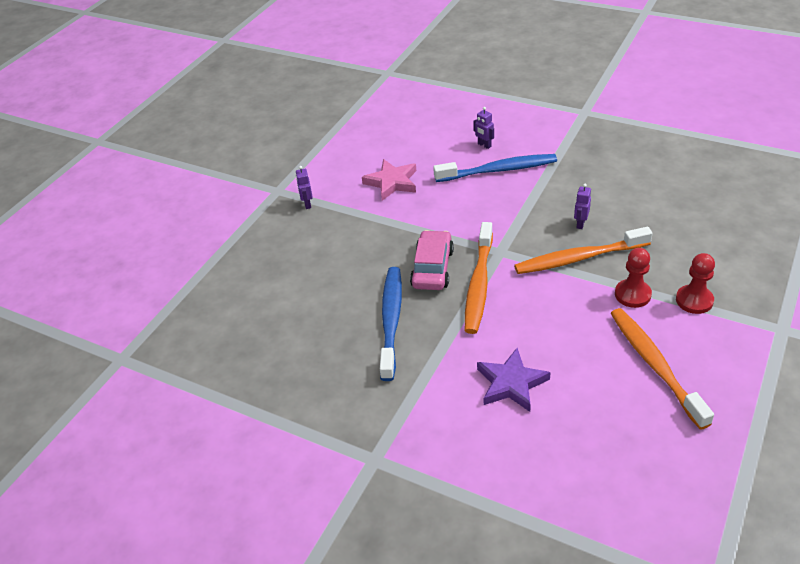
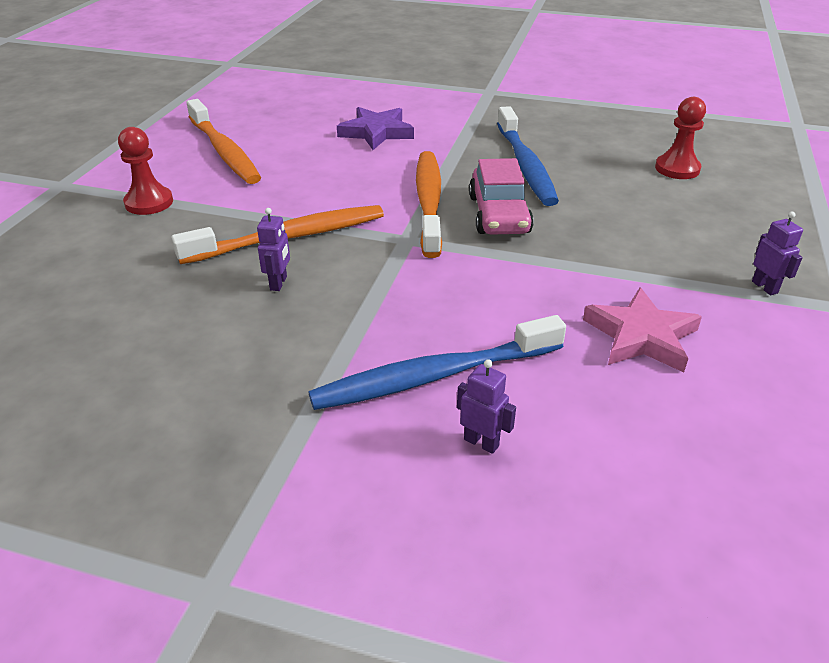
camera: 165 degrees right, 5 degrees down
red pawn [615,248,652,308] -> red pawn moved to [655,97,706,179]

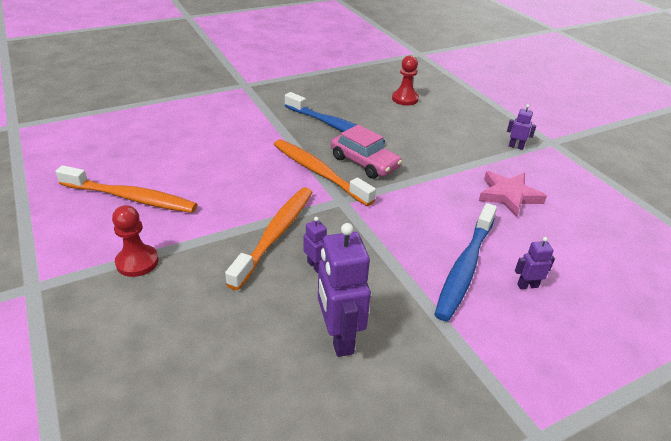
camera: 45 degrees left, 0 degrees up
purple star [337,107,414,150] -> none
none -> purple robot [318,223,371,357]

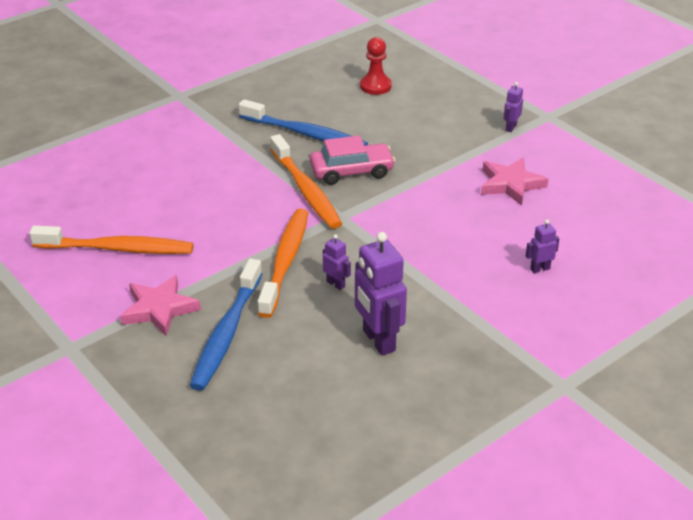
camera: 10 degrees left, 0 degrees up
red pawn [112,205,158,277] -> pink star [120,275,201,336]
orange toothbrush [274,139,376,206] -> orange toothbrush turned 150 degrees counterclockwise [270,134,342,229]
pink car [331,124,402,179] -> pink car turned 45 degrees counterclockwise [310,136,395,185]
blue toothbrush [434,203,497,321] -> blue toothbrush moved to [190,259,263,391]
purple robot [507,104,536,150] -> purple robot turned 75 degrees counterclockwise [503,82,523,132]

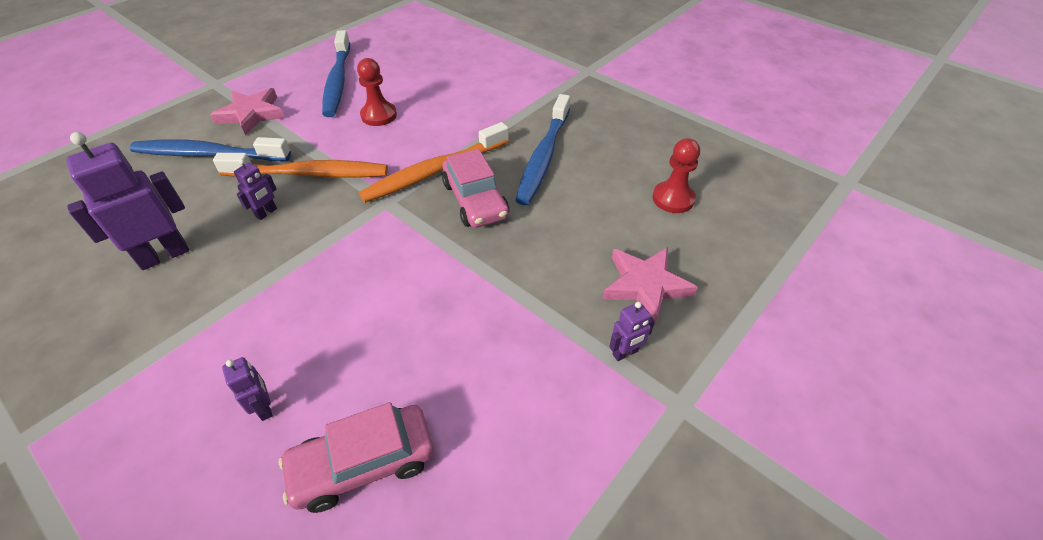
camera: 80 degrees right, 10 degrees up
orange toothbrush [29,226,194,254] -> blue toothbrush [322,30,350,117]
pink star [481,158,548,206] -> pink star moved to [602,247,698,325]
purple robot [503,82,523,132] -> purple robot turned 135 degrees clockwise [609,302,655,361]
none -> pink car [279,402,434,513]
none -> red pawn [357,58,397,126]

